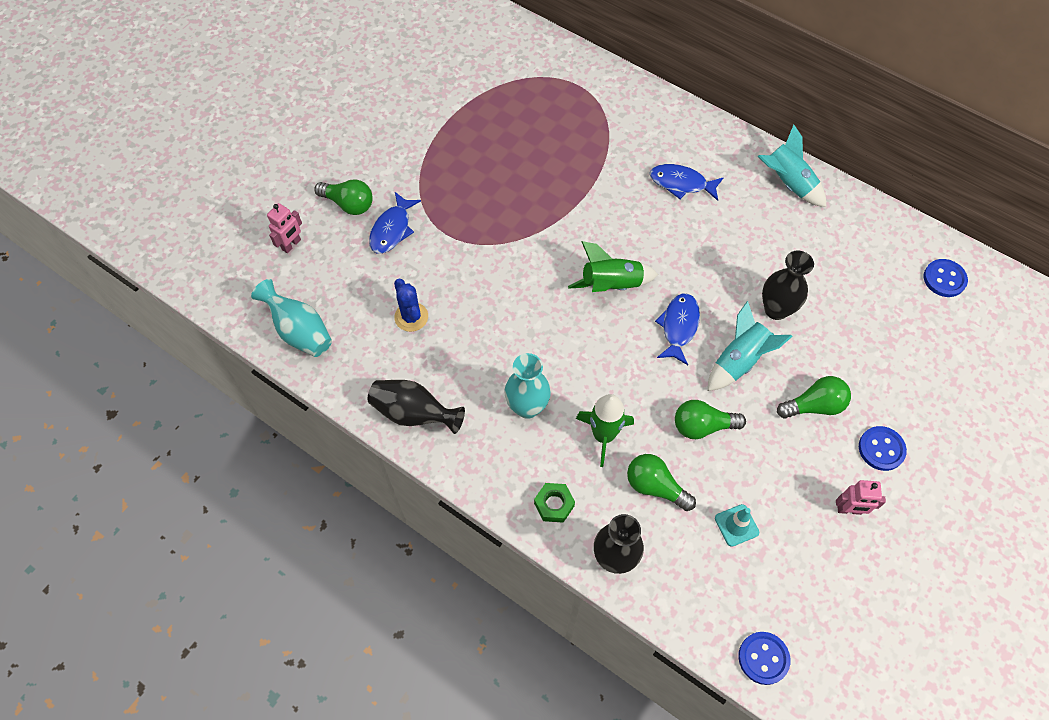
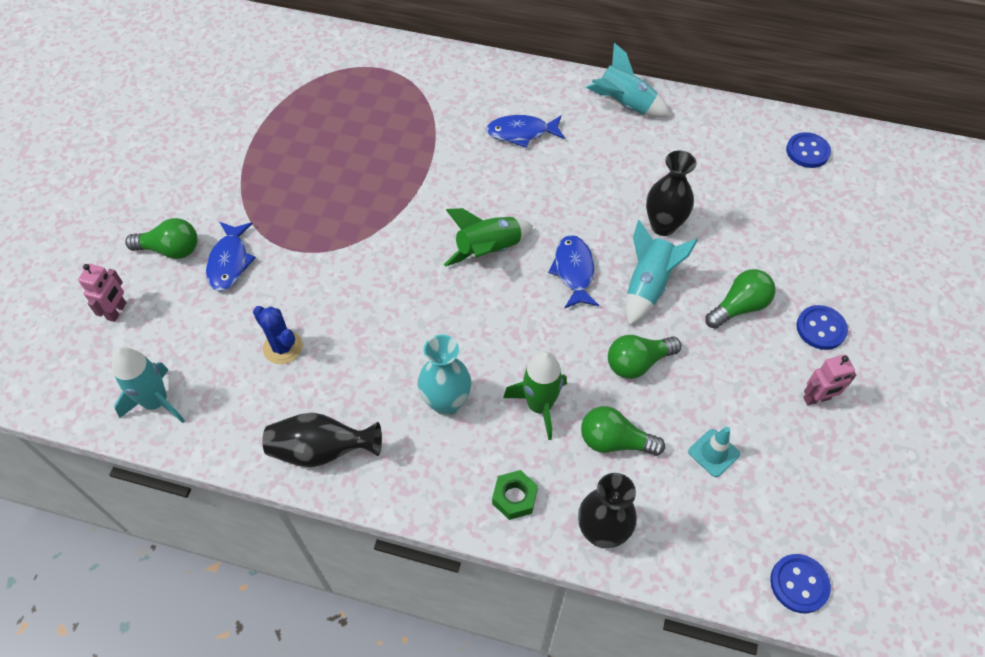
camera: 20 degrees left, 5 degrees down
turquoise vase [251,279,332,357] -> turquoise rocket [112,347,185,423]

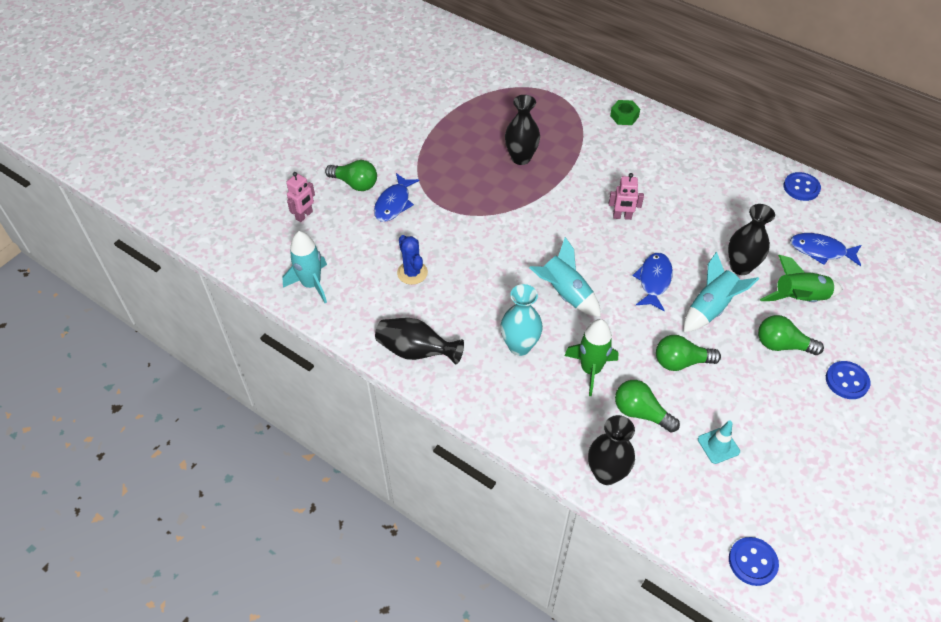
camera: 20 degrees right, 5 degrees down
green rocket [444,208,533,267] -> green rocket moved to [760,255,842,302]
blue fish [486,115,565,148] -> blue fish moved to [790,233,862,266]
green nut [492,470,538,520] -> green nut moved to [610,100,640,125]
turquoise rocket [586,43,671,118] -> turquoise rocket moved to [529,237,601,317]
green light bulb [705,269,776,329] -> green light bulb turned 150 degrees counterclockwise [758,315,824,355]
blue button [786,132,831,168] -> blue button moved to [784,172,821,201]
pink robot [803,355,856,405] -> pink robot moved to [609,173,644,220]
none -> black vase [505,95,540,165]

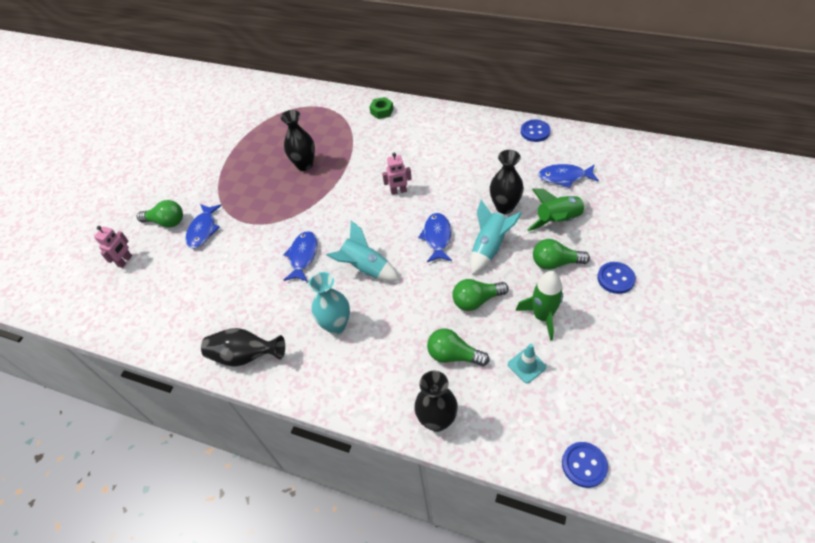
camera: 10 degrees left, 0 degrees up
turquoise rocket [282,231,327,303] -> none
blue cactus [397,235,428,285] -> none
green rocket [564,319,618,396] -> green rocket moved to [516,271,563,341]
none -> blue fish [283,231,318,282]

